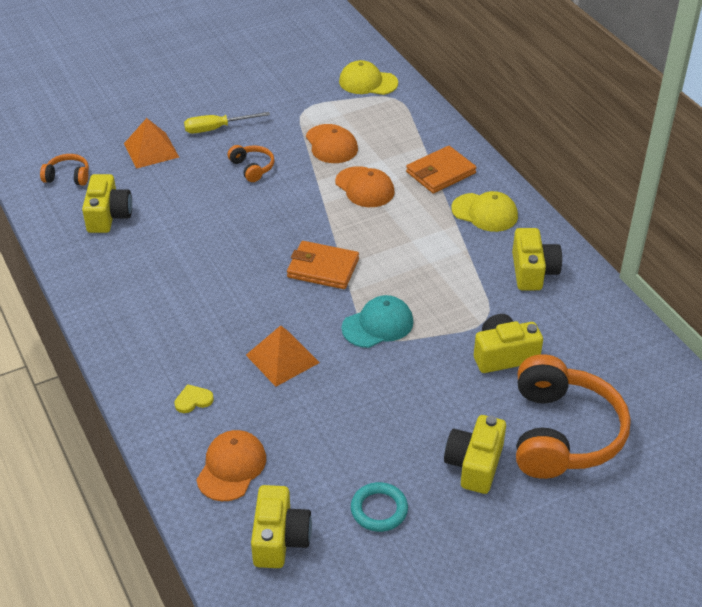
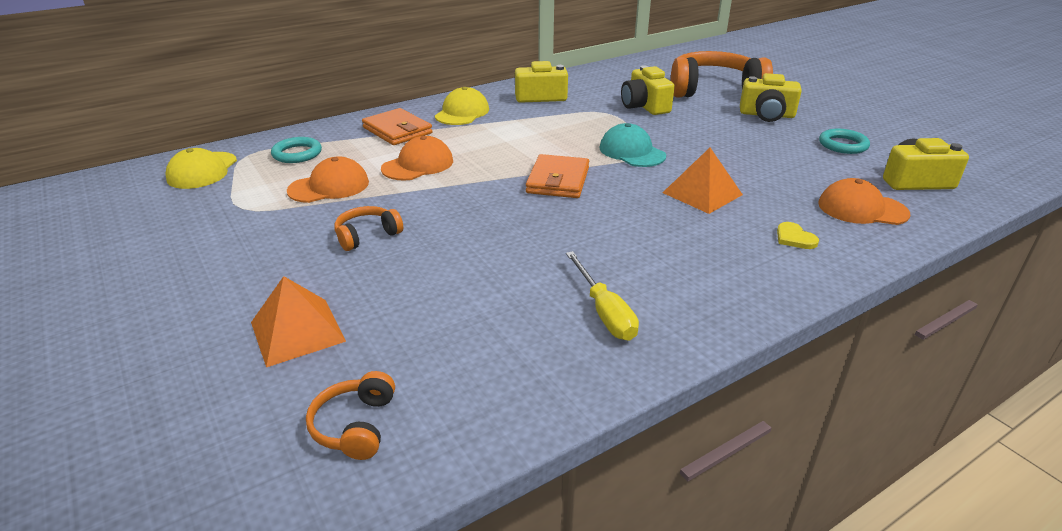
camera: 95 degrees left, 10 degrees down
yellow camera [82,174,132,233] -> none
yellow screwdriver [184,112,270,134] -> yellow screwdriver moved to [566,251,639,341]
none -> turquoise ring [271,137,322,163]

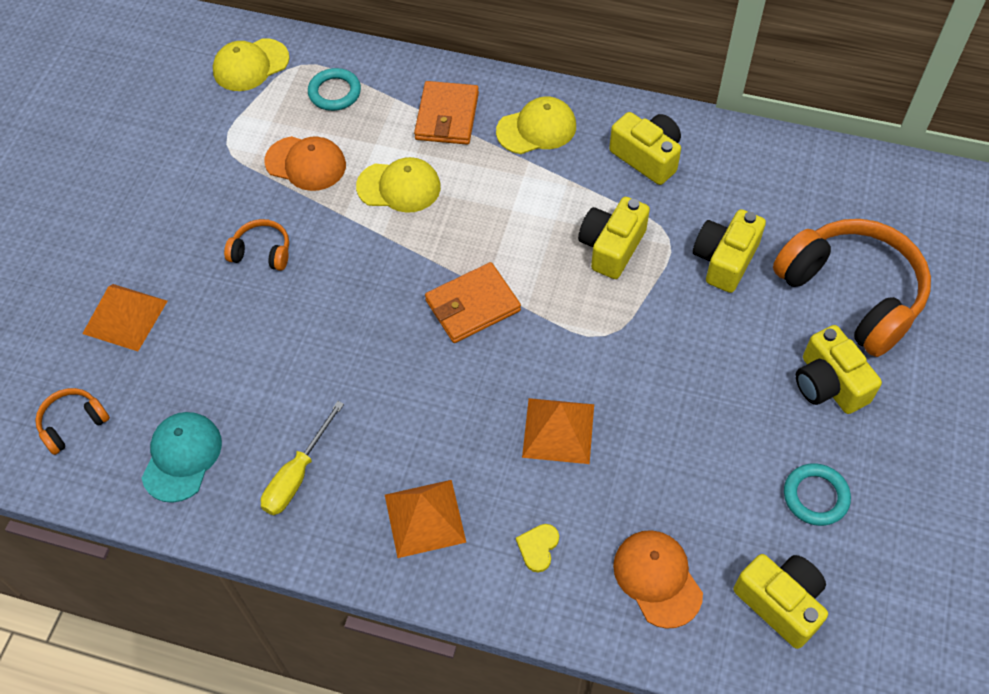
camera: 50 degrees right, 25 degrees up
orange cap [381,136,453,181] -> yellow cap [356,157,441,213]
turquoise cap [600,123,666,167] -> turquoise cap moved to [142,412,222,503]
none -> orange pyramid [385,480,466,558]
none -> yellow camera [578,197,650,279]

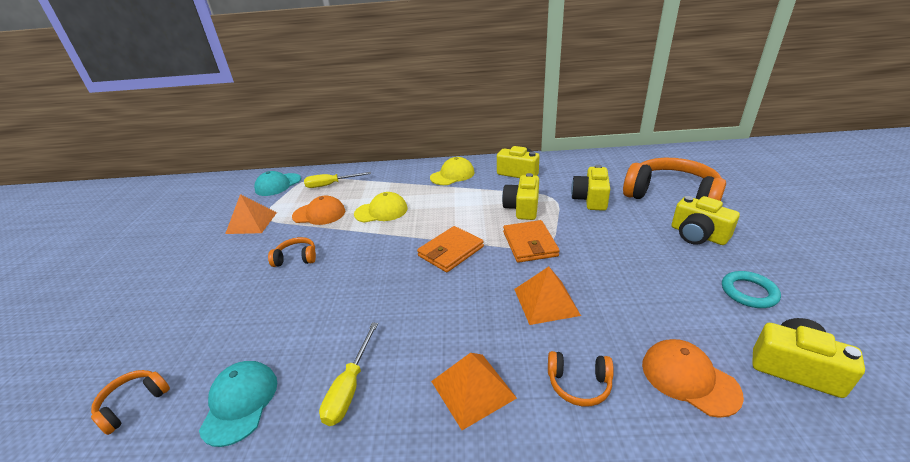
camera: 15 degrees left, 25 degrees down
orange pyramid [82,284,168,351] -> orange pyramid moved to [225,194,277,234]
yellow cap [213,38,289,91] -> turquoise cap [254,171,301,196]
turquoise ring [308,68,361,111] -> yellow screwdriver [304,172,371,188]
orange wallet [414,81,479,145] -> orange wallet moved to [503,220,560,263]
yellow heart [516,524,559,572] -> orange headphones [548,351,614,406]

